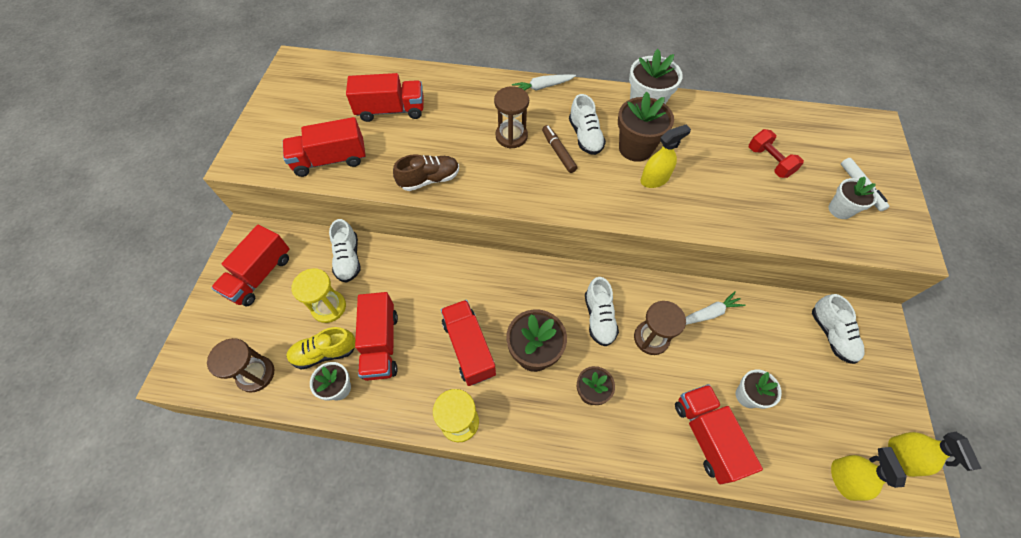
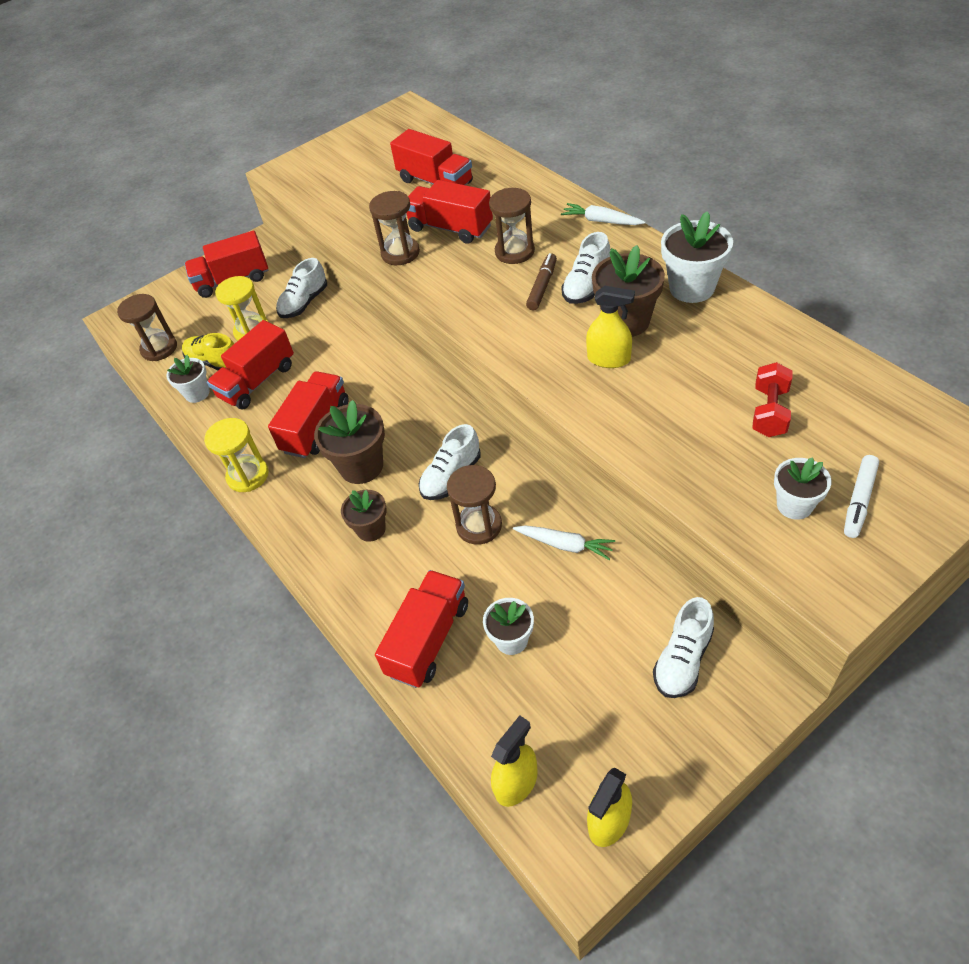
camera: 50 degrees right, 10 degrees down
red truck [283,117,366,177] -> red truck moved to [407,180,493,244]
brown shoe [393,154,459,191] -> brown hourglass [369,191,420,265]

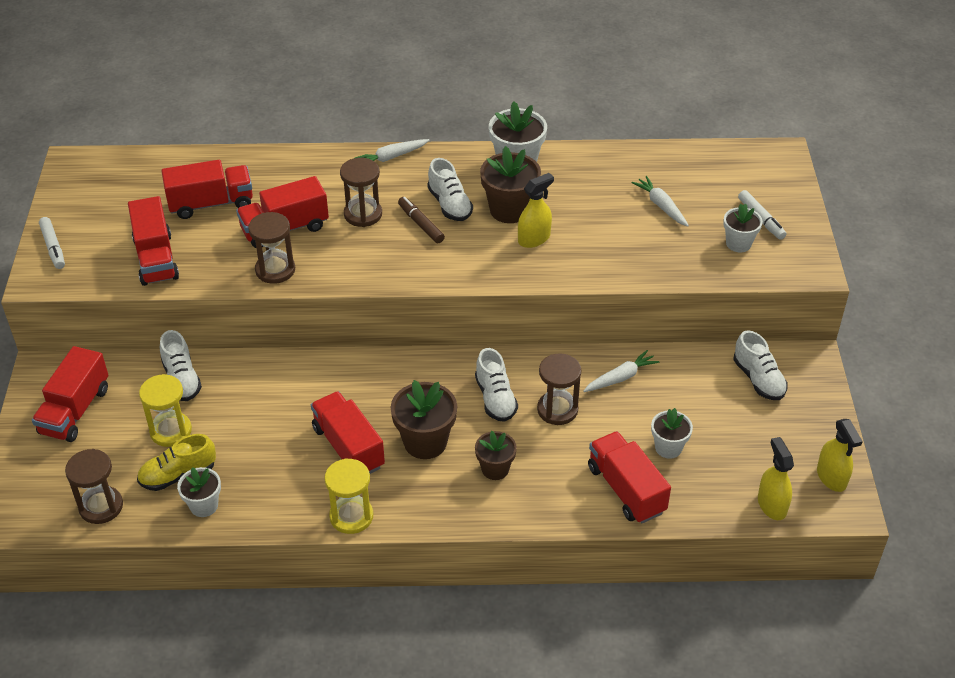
camera: 60 degrees left, 5 degrees down
red truck [207,320,294,410] -> red truck moved to [128,196,179,286]
red dumbbell [752,362,793,437] -> white carrot [632,176,689,227]
none -> white marker [39,217,65,269]

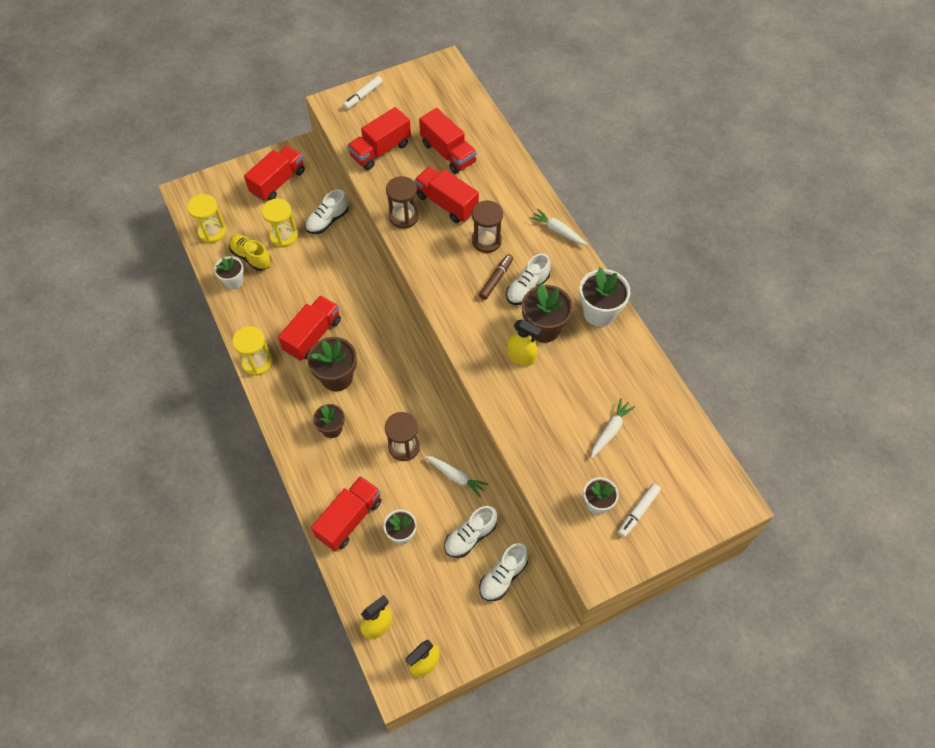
camera: 65 degrees right, 15 degrees up
red truck [32,346,108,442] -> red truck turned 135 degrees clockwise [244,146,305,201]
brown hourglass [65,449,123,524] -> yellow hourglass [187,194,226,243]
white shoe [475,348,518,422] -> white shoe moved to [444,506,497,558]

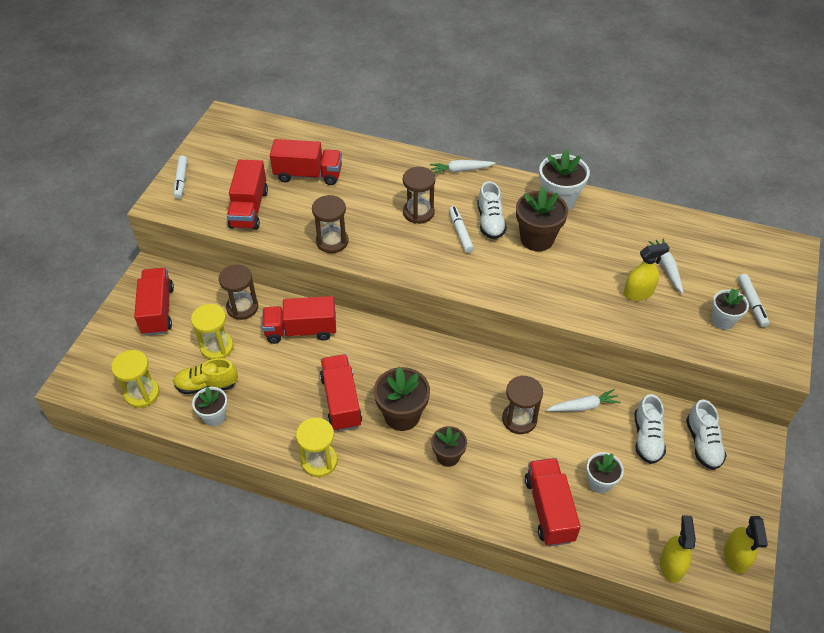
camera: 45 degrees left, 10 degrees down
white shoe [305,189,348,234] -> brown hourglass [219,264,258,320]
red truck [415,166,479,223] -> red truck moved to [262,296,336,344]
brown marker [479,254,513,300] -> white marker [449,206,474,253]
yellow spray bottle [507,319,542,366] -> yellow spray bottle moved to [624,243,670,301]

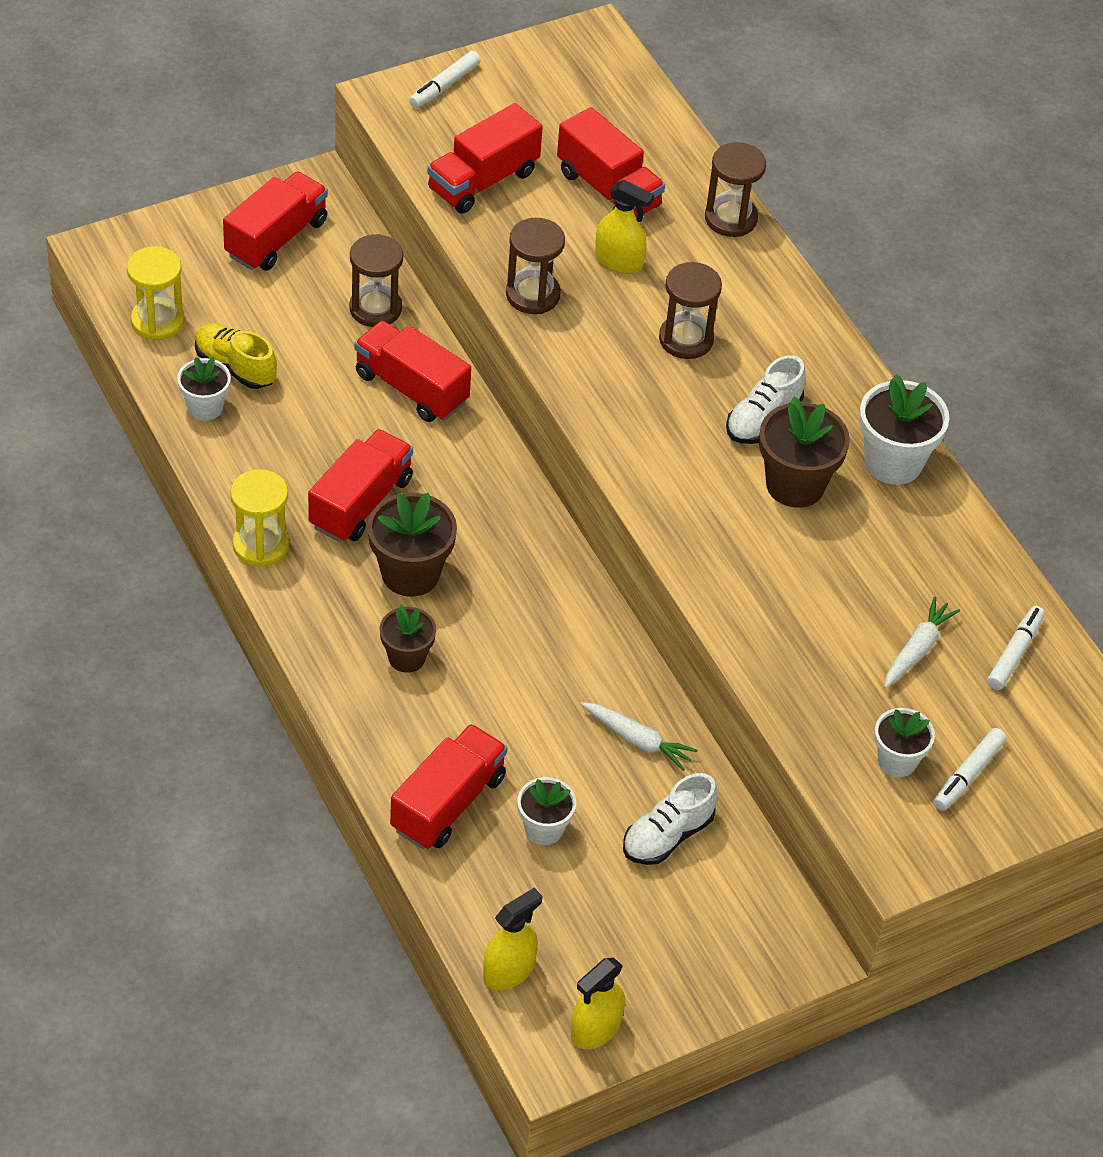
camera: 40 degrees right, 0 degrees up
yellow hourglass [191,304,234,360] -> none
white carrot [430,160,495,174] -> none
white marker [449,206,474,253] -> white marker moved to [987,606,1045,690]
brown hourglass [502,376,543,434] -> brown hourglass moved to [705,142,766,237]
yellow spray bottle [624,243,670,301] -> yellow spray bottle moved to [595,180,654,274]
white shoe [686,399,727,470] -> none

